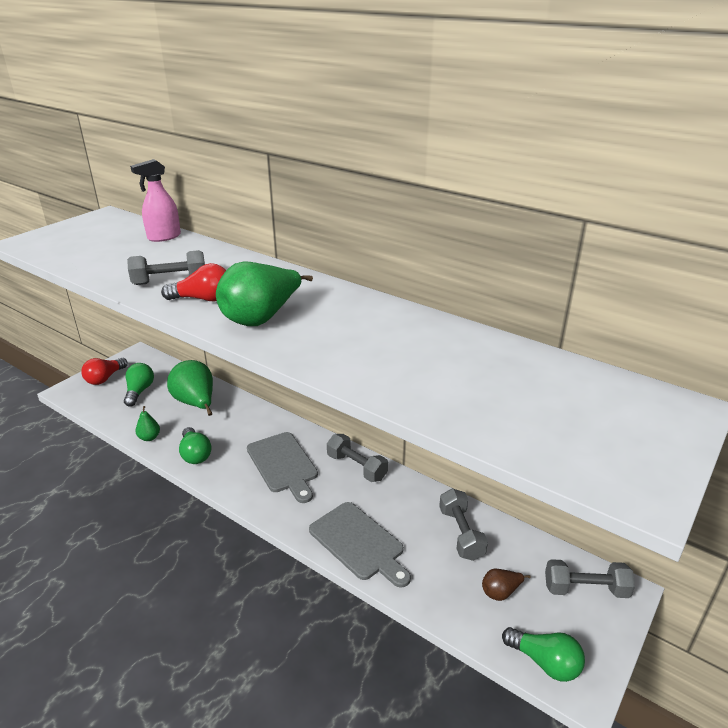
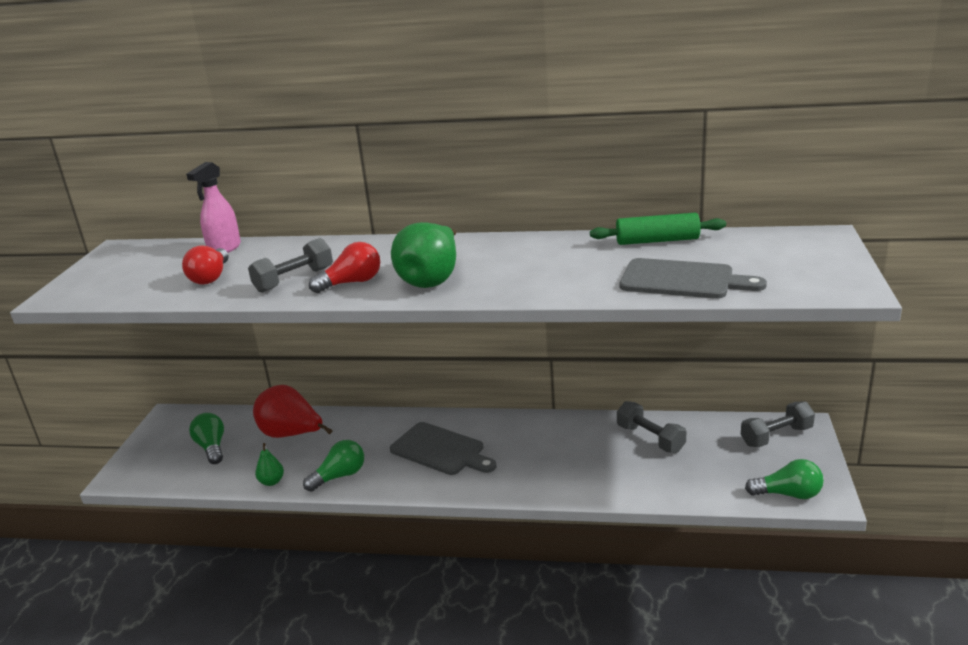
camera: 25 degrees left, 5 degrees down
red light bulb [81,358,128,385] -> red light bulb moved to [182,245,228,285]
green pear [167,360,213,416] -> red pear [253,385,332,438]
green light bulb [179,427,212,464] -> green light bulb turned 75 degrees counterclockwise [303,440,364,492]
grey cutting board [309,502,411,588] -> grey cutting board moved to [620,258,767,299]
grey dumbbell [327,434,388,482] -> none
brown pear [482,569,531,601] -> none
none -> green rolling pin [590,213,726,245]

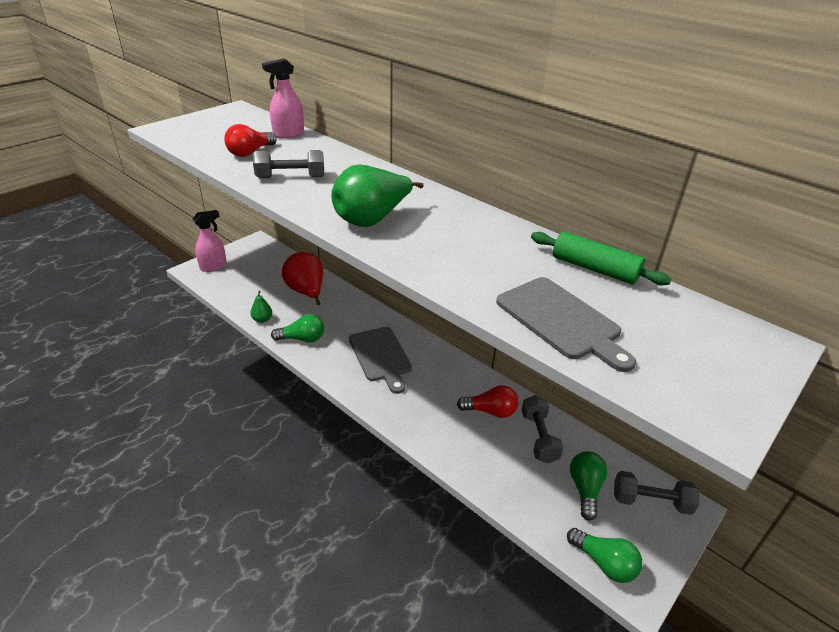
camera: 30 degrees right, 10 degrees up
green light bulb [189,413,224,464] -> green light bulb moved to [570,451,607,521]
red light bulb [309,242,380,293] -> red light bulb moved to [457,385,519,418]
none -> pink spray bottle [193,210,227,272]

